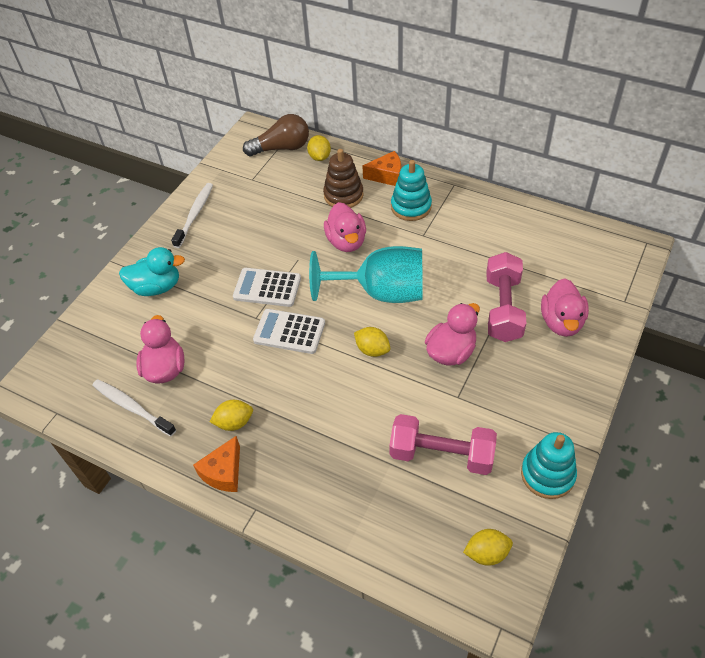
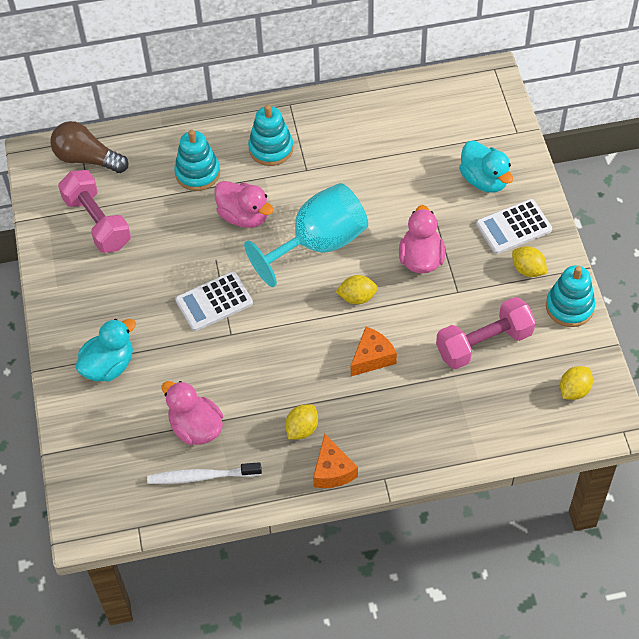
camera: 40 degrees left, 5 degrees up
white toothbrush [171,183,213,248] -> none
brown light bulb [243,114,309,156] -> brown light bulb turned 105 degrees counterclockwise [50,121,128,173]
white calculator [253,309,325,354] -> white calculator moved to [476,199,552,254]
yellow lemon [307,135,331,161] -> yellow lemon moved to [512,246,547,277]
brown stacking toy [323,149,364,208] -> turquoise stacking toy [174,130,220,191]
orange cheese [362,151,401,186] -> orange cheese moved to [351,327,397,376]
pink dumbbell [487,252,526,342] -> pink dumbbell moved to [58,170,131,253]
pink duck [541,278,589,337] -> turquoise duck [459,141,513,192]

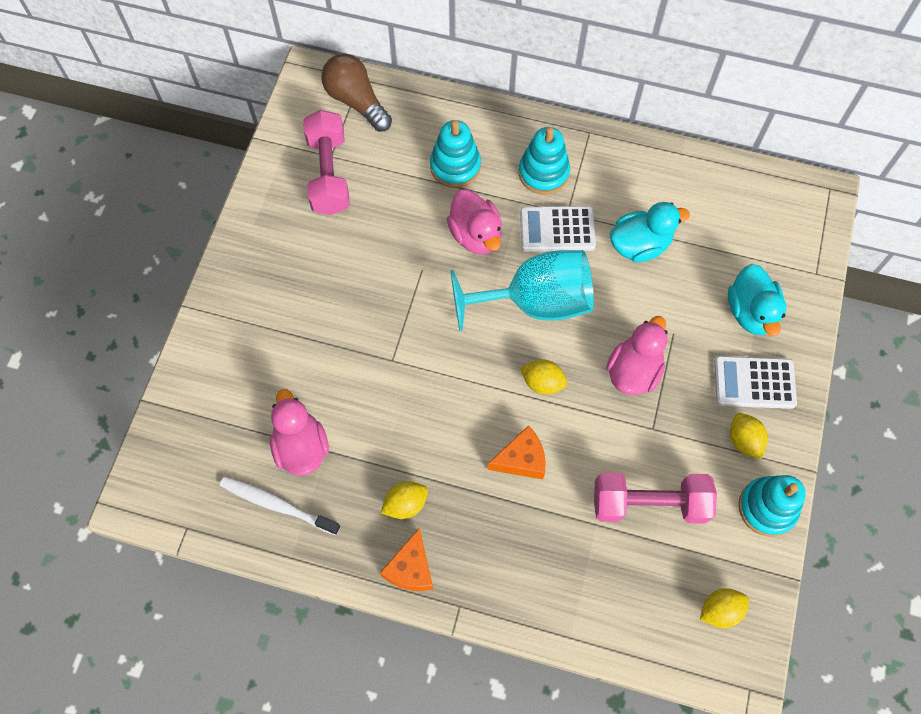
camera: 25 degrees right, 10 degrees up
turquoise duck [75,319,136,382] -> turquoise duck moved to [610,202,690,263]
white calculator [176,271,253,331] -> white calculator moved to [520,206,596,252]

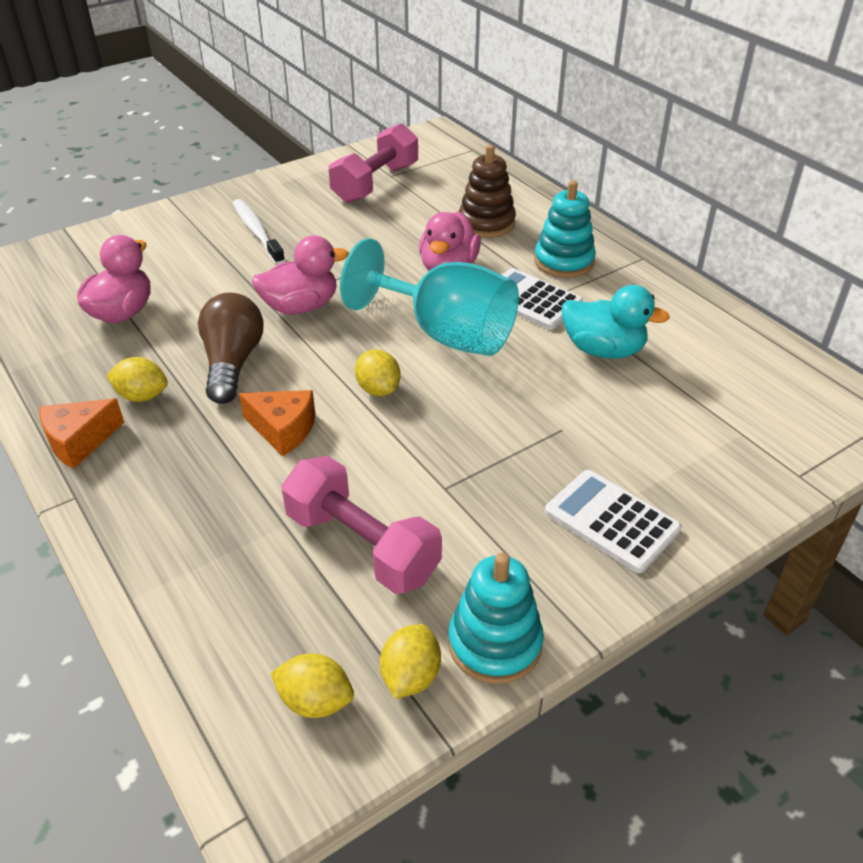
camera: 40 degrees right, 25 degrees down
white toothbrush [220,476,340,535] -> white toothbrush moved to [233,199,285,265]
brown light bulb [321,54,392,132] -> brown light bulb moved to [198,292,264,404]
turquoise stacking toy [430,120,481,188] -> brown stacking toy [459,145,516,238]
pink duck [606,316,668,395] -> pink duck moved to [252,235,349,314]
turquoise duck [728,264,787,337] -> none
yellow lemon [730,413,768,459] -> yellow lemon moved to [380,624,441,699]

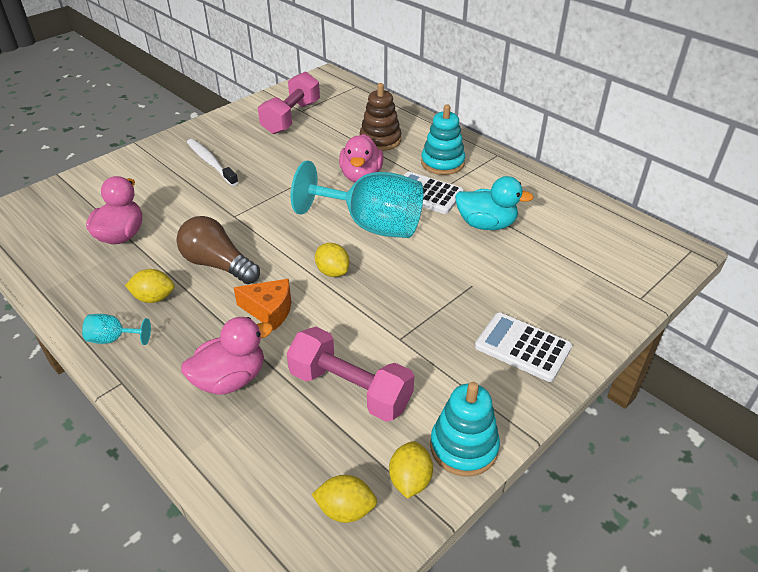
camera: 10 degrees left, 0 degrees up
orange cheese [39,398,124,469] -> turquoise goblet [82,314,151,345]
brown light bulb [198,292,264,404] -> brown light bulb turned 45 degrees counterclockwise [177,216,260,284]
pink duck [252,235,349,314] -> pink duck moved to [181,317,273,395]

